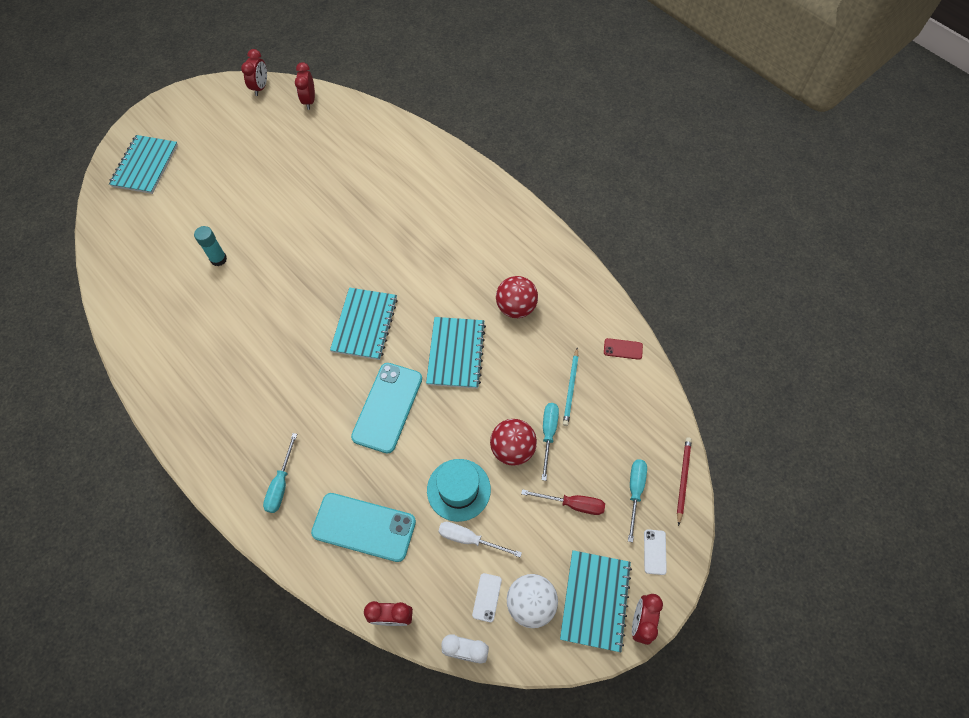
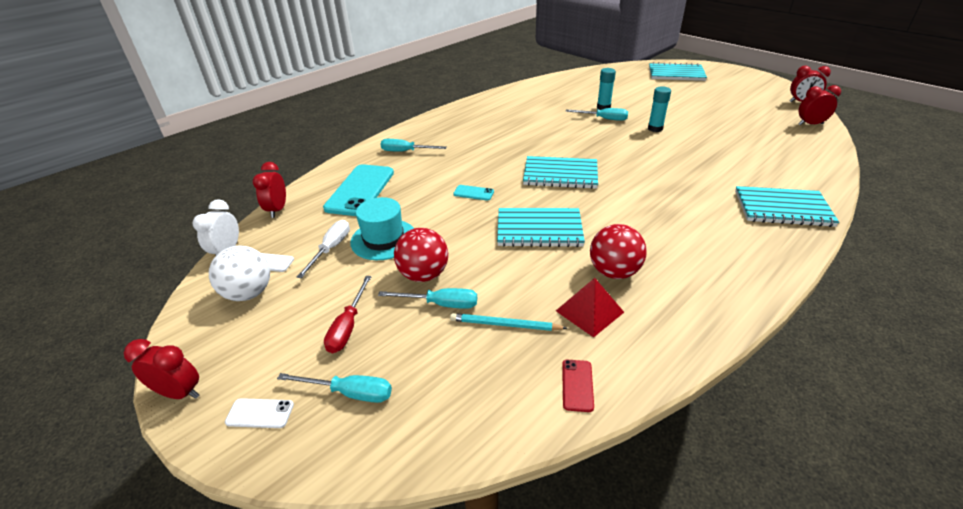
camera: 90 degrees right, 25 degrees down
turquoise phone [351,363,422,454] -> turquoise phone [453,185,494,201], size x0.44
turquoise notebook [560,550,632,652] -> turquoise notebook moved to [735,186,839,227]
red pencil [677,437,692,526] -> none
none -> red pyramid [556,278,624,338]
none -> turquoise screwdriver [566,108,628,121]
none -> turquoise glue stick [648,87,671,132]

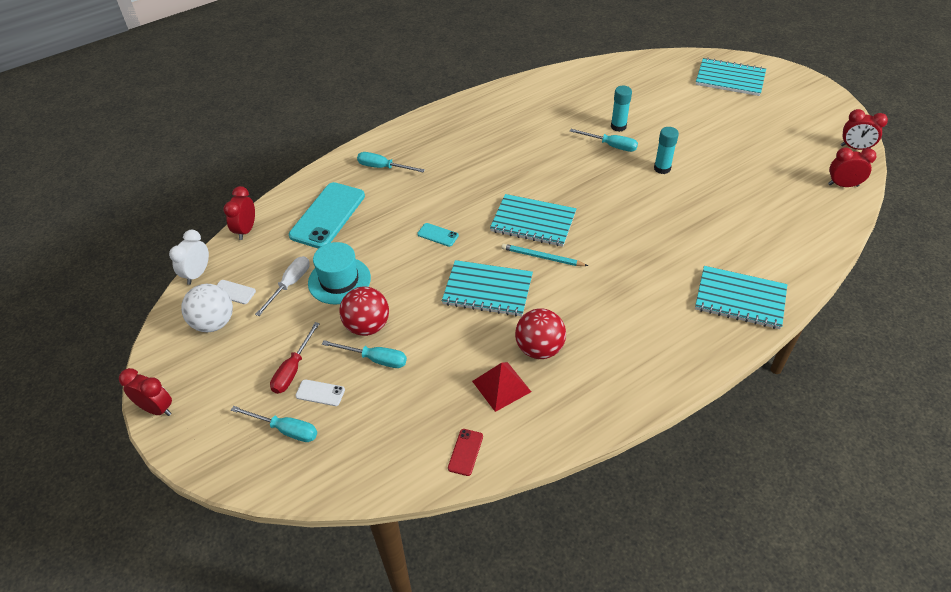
camera: 10 degrees right, 10 degrees up
white phone [225,398,294,428] -> white phone moved to [295,379,345,406]
turquoise pencil [450,313,567,331] -> turquoise pencil moved to [501,244,588,266]

